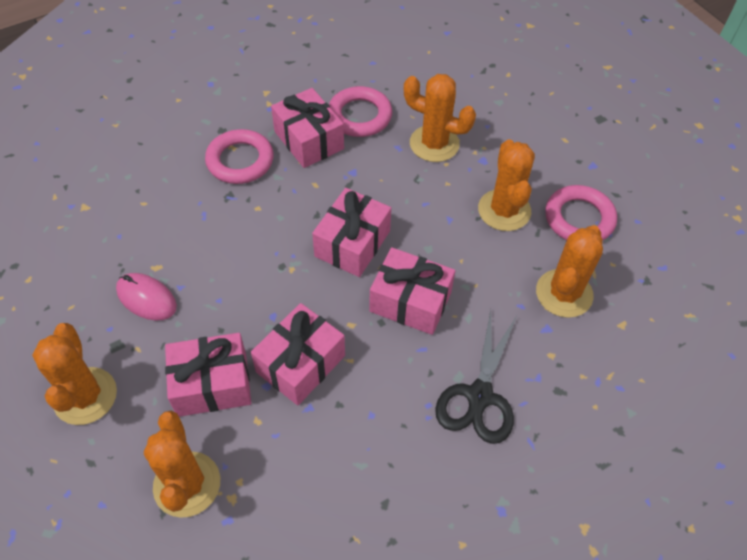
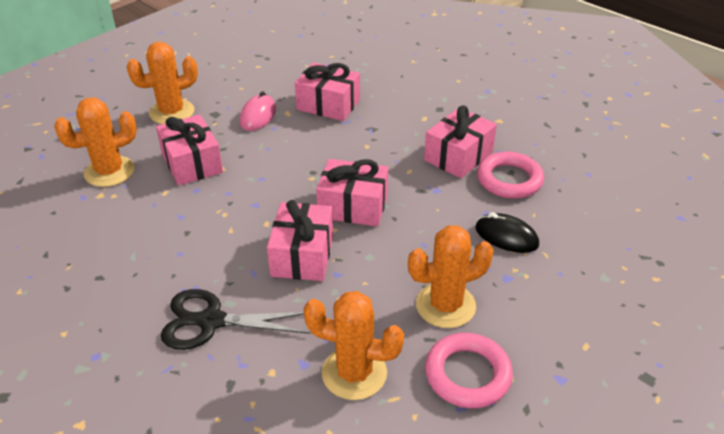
camera: 75 degrees right, 15 degrees down
pink ring [205,129,274,184] -> none
pink gift [251,303,345,405] -> pink gift moved to [295,62,360,121]
orange cactus [404,74,476,162] -> black mouse [475,212,539,253]

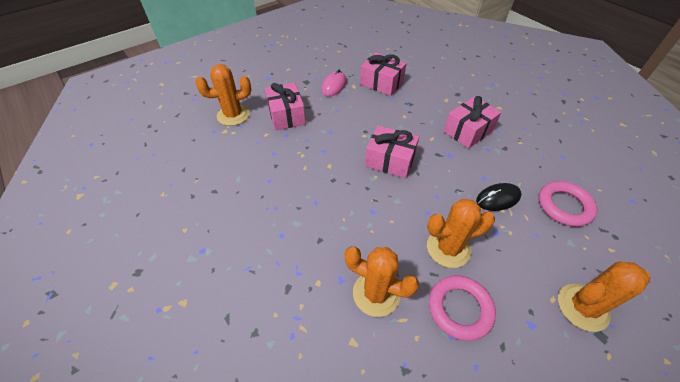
camera: 10 degrees right, 10 degrees up
orange cactus [127,42,198,124] -> orange cactus moved to [558,262,650,332]
black scissors [161,289,310,350] -> none
pink gift [267,200,333,281] -> none
black mouse [475,212,539,253] -> black mouse turned 60 degrees counterclockwise [476,183,521,211]
pink ring [477,152,544,199] -> pink ring moved to [539,181,597,227]

